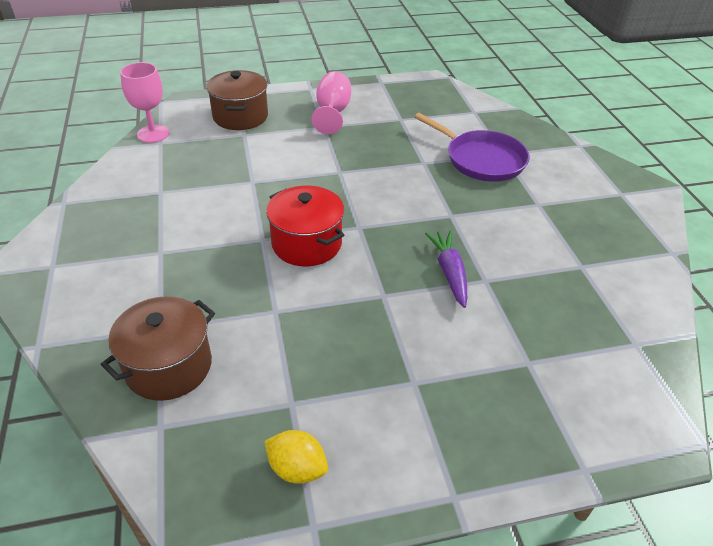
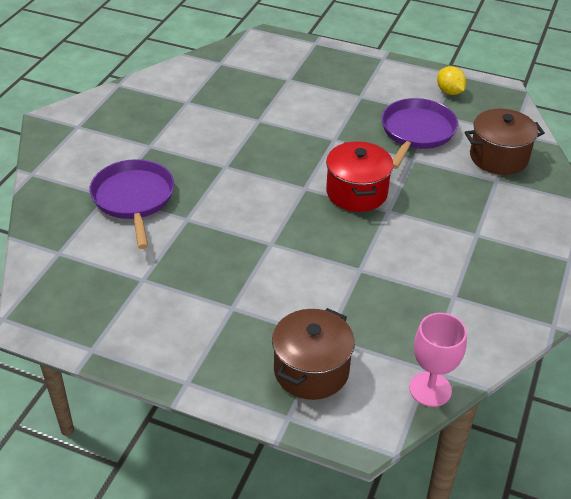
camera: 145 degrees left, 0 degrees up
pink goblet [311,71,351,134] -> none
purple carrot [425,230,467,308] -> none
none -> purple pan [381,98,458,169]

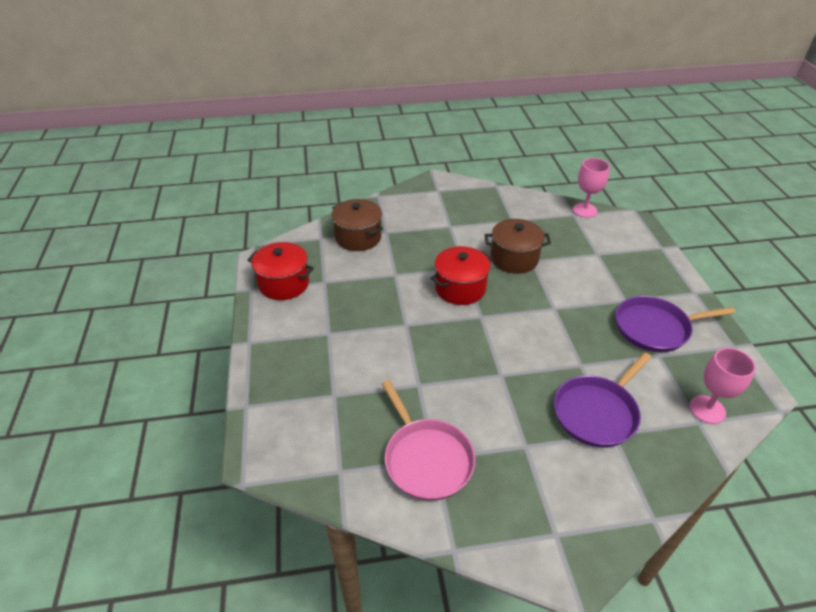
camera: 120 degrees left, 0 degrees up
brown pot [272,308,355,400] -> brown pot moved to [484,219,551,274]
purple pan [381,98,458,169] -> purple pan moved to [615,296,735,352]
yellow lemon [437,66,466,95] -> red pot [247,242,314,300]
none -> pink pan [382,380,475,501]
none -> pink goblet [690,348,756,424]

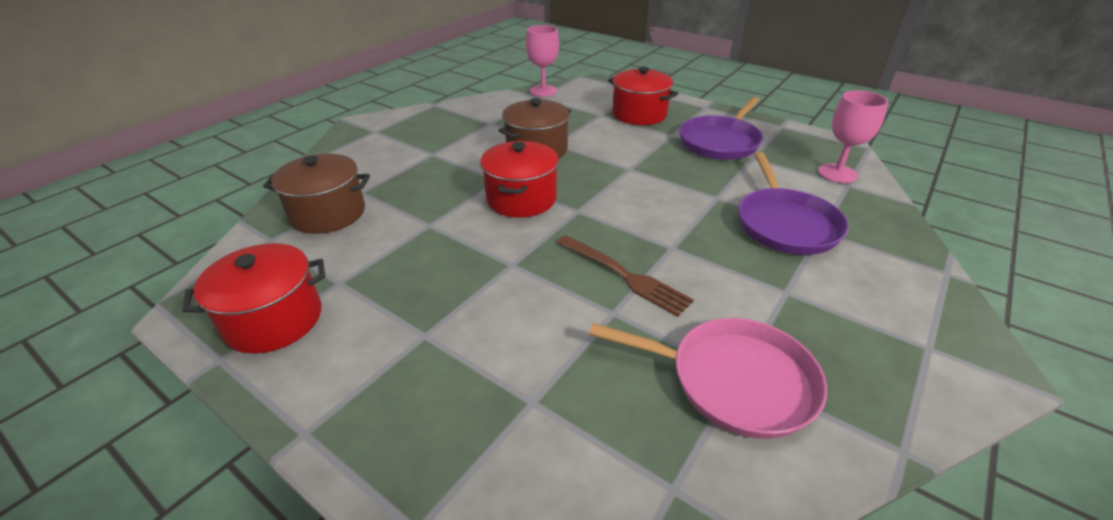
camera: 45 degrees left, 5 degrees down
none -> brown fork [557,235,694,317]
none -> red pot [608,67,679,125]

